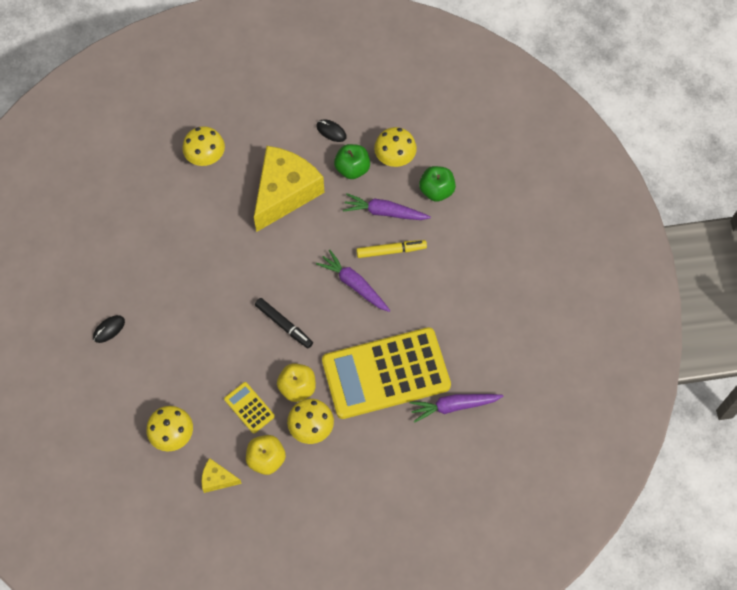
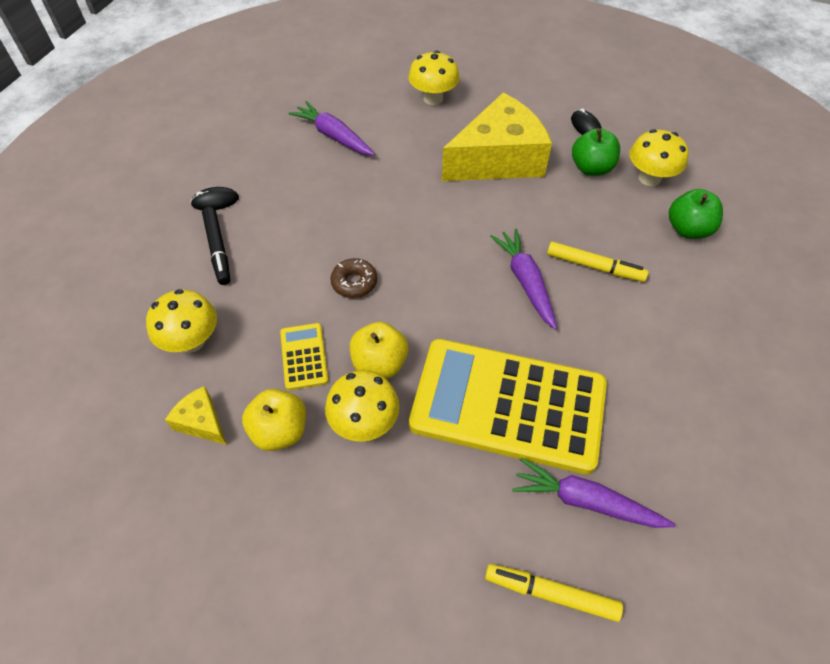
camera: 30 degrees right, 10 degrees down
black marker [255,298,313,348] -> black marker moved to [202,207,230,285]
purple carrot [343,193,431,220] -> purple carrot moved to [289,101,375,156]
none -> brown donut [330,258,377,298]
none -> yellow marker [485,564,623,622]

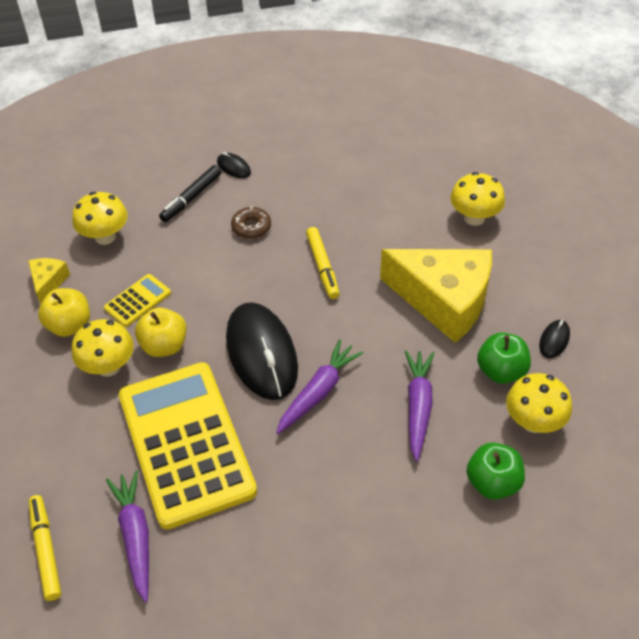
camera: 55 degrees right, 5 degrees down
purple carrot [289,101,375,156] -> purple carrot moved to [405,350,434,461]
brown donut [330,258,377,298] -> brown donut moved to [231,206,271,239]
yellow marker [547,242,649,282] -> yellow marker moved to [306,227,340,299]
none -> black mouse [226,302,298,400]

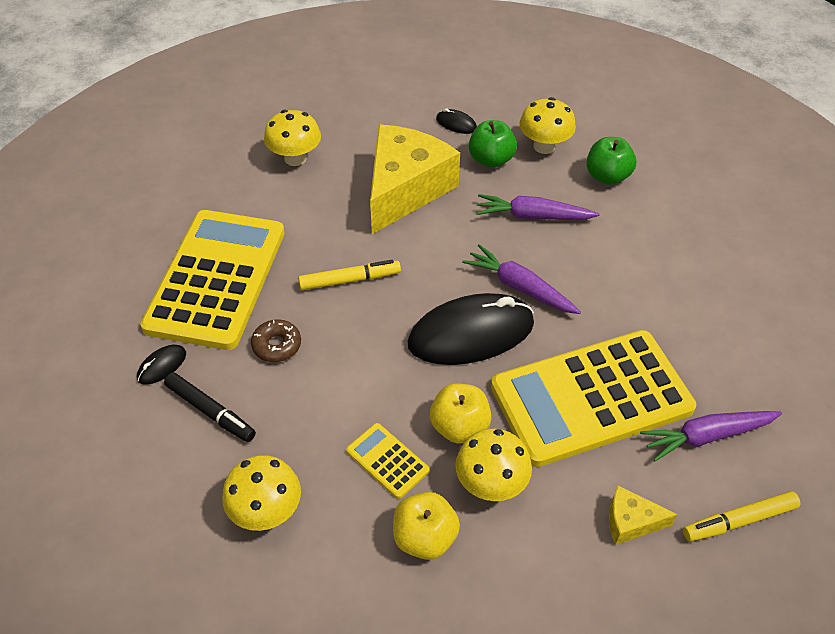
camera: 90 degrees left, 0 degrees up
yellow cheese [28,258,70,304] -> yellow cheese moved to [609,486,678,545]
none -> yellow calculator [140,210,285,350]

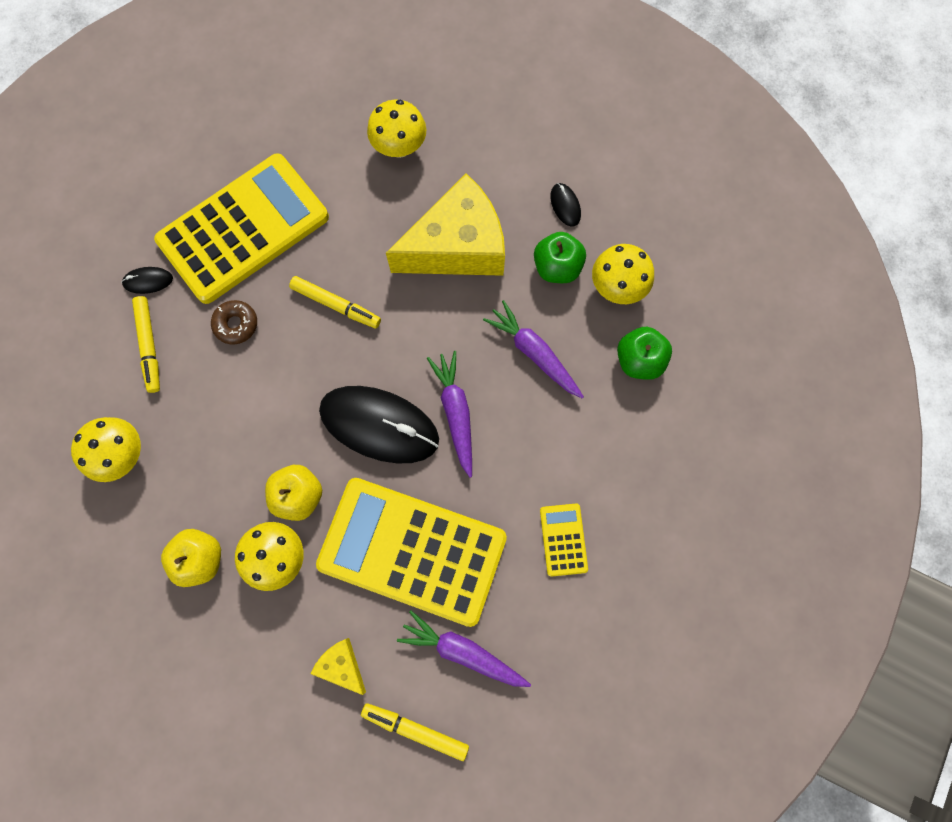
camera: 40 degrees right, 25 degrees up
black marker [164,372,256,442] -> yellow marker [132,296,160,393]
yellow calculator [346,423,429,499] -> yellow calculator moved to [540,504,588,577]

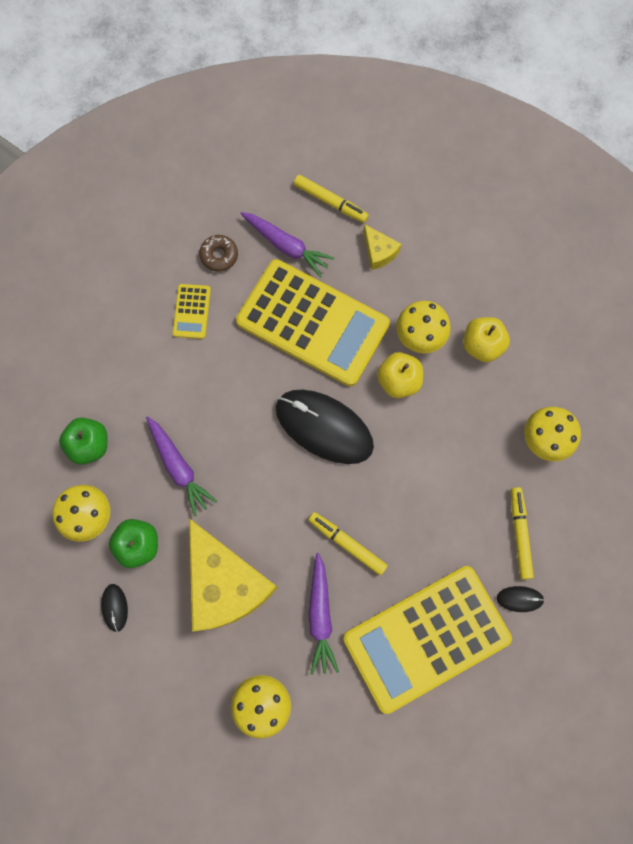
camera: 170 degrees left, 0 degrees up
brown donut [211,300,257,345] -> brown donut moved to [199,235,238,272]
yellow cheese [386,173,505,276] -> yellow cheese turned 105 degrees counterclockwise [189,518,278,632]
purple carrot [427,351,472,478] -> purple carrot moved to [308,553,339,675]

